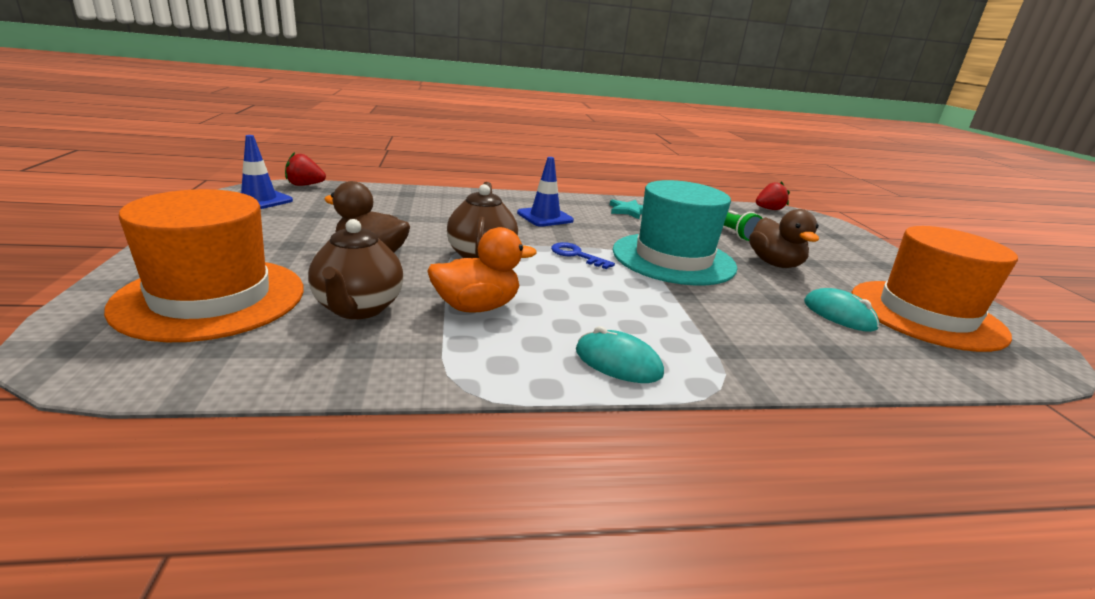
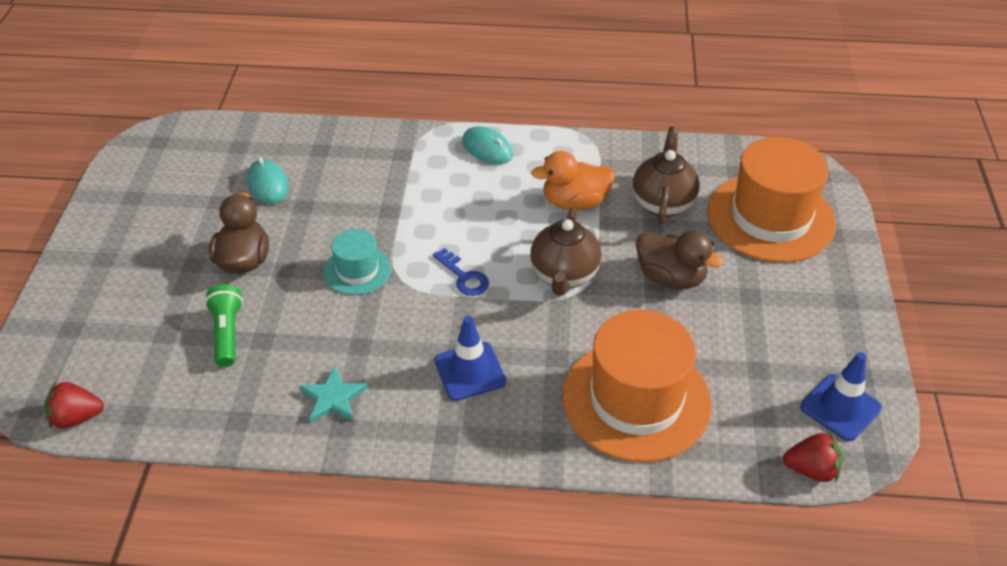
camera: 165 degrees left, 20 degrees up
turquoise hat [613,180,737,285] -> turquoise hat [324,229,391,295], size x0.50
orange hat [852,226,1018,352] -> orange hat moved to [562,310,712,462]

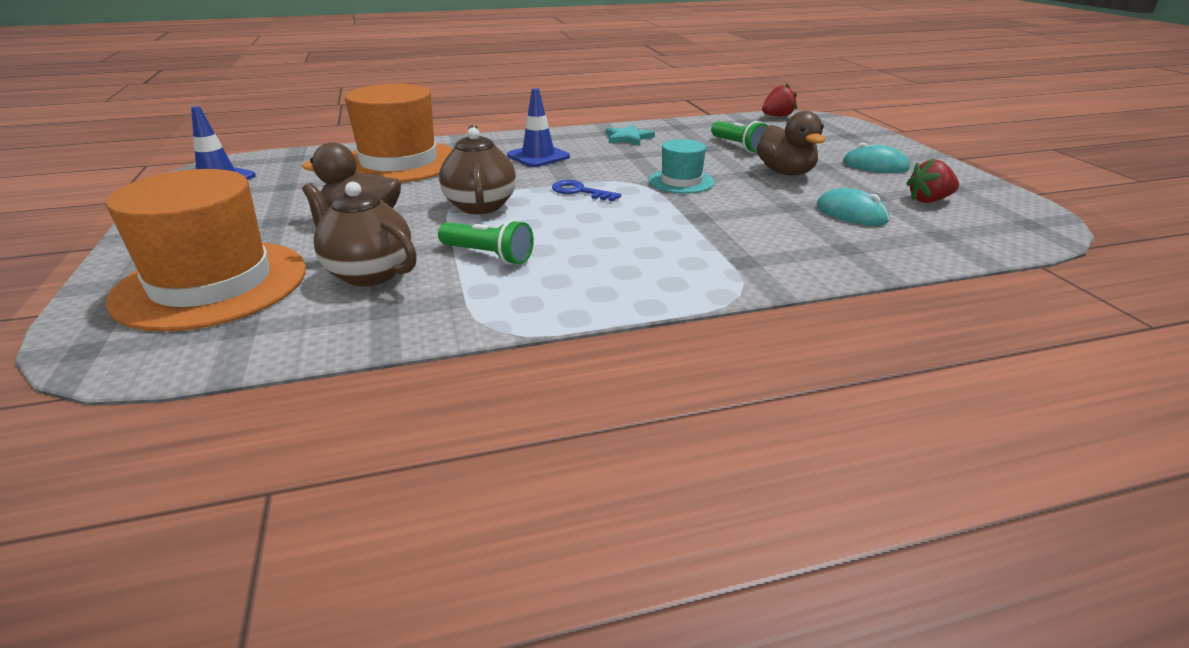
camera: 160 degrees right, 15 degrees down
turquoise mouse [462,126,513,164] -> turquoise mouse moved to [843,142,910,173]
orange duck [531,151,615,210] -> green flashlight [438,219,534,265]
brown teapot [633,127,700,224] -> brown teapot turned 135 degrees clockwise [302,182,417,286]
red strawberry [783,432,843,482] -> red strawberry moved to [906,158,959,203]

